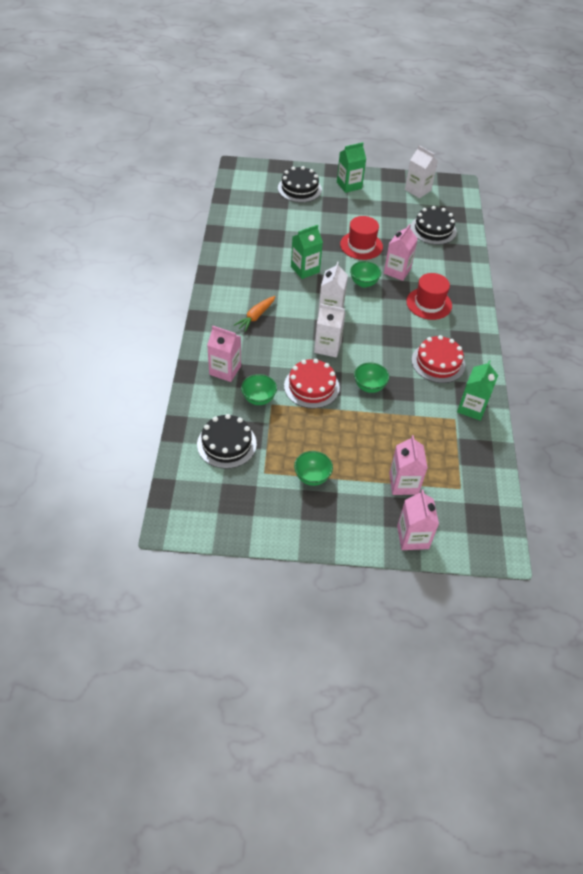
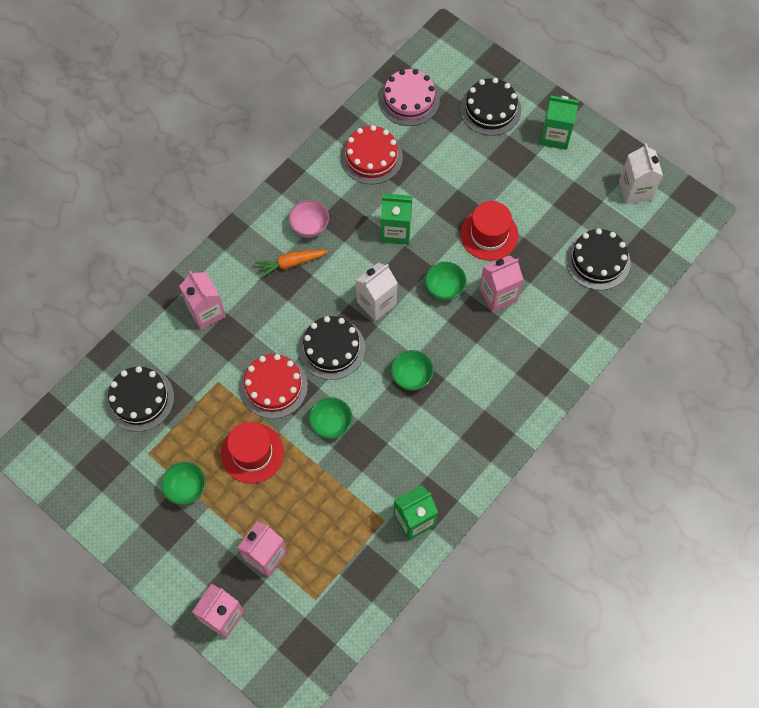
camera: 40 degrees right, 15 degrees up
green bowl [241,374,277,405] -> green bowl moved to [391,350,434,391]
white carton [314,304,346,358] -> black cake [298,316,365,380]
red hat [406,273,452,320] -> red hat moved to [221,422,284,484]
red cake [412,335,465,383] -> red cake moved to [341,125,403,184]
none -> pink bowl [289,200,329,238]
none -> pink cake [379,69,440,126]

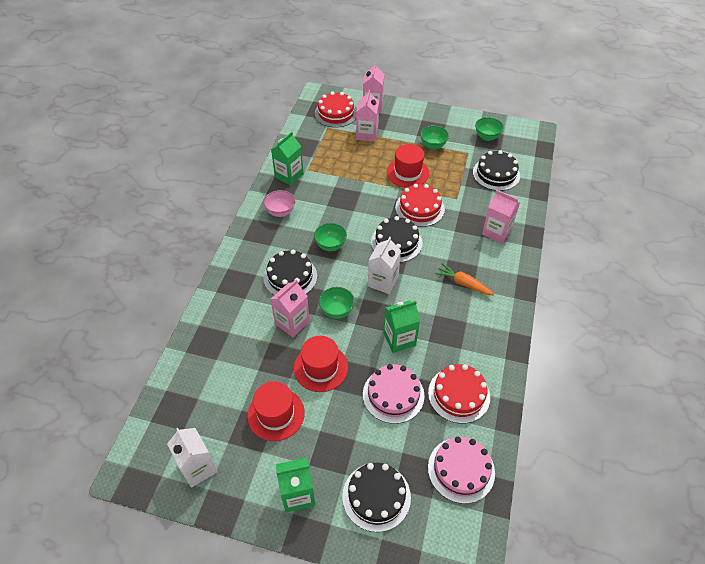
camera: 155 degrees right, 15 degrees down
orange carrot [255,250,328,279] -> orange carrot turned 105 degrees counterclockwise [435,263,495,295]
pink bowl [289,200,329,238] -> pink bowl moved to [264,190,295,217]
green bowl [309,397,352,439] -> green bowl moved to [475,117,504,141]
black cake [566,228,631,290] -> black cake moved to [263,250,317,295]
none -> red hat [247,382,305,441]
none -> red cake [315,91,357,128]
none -> pink cake [363,364,425,424]

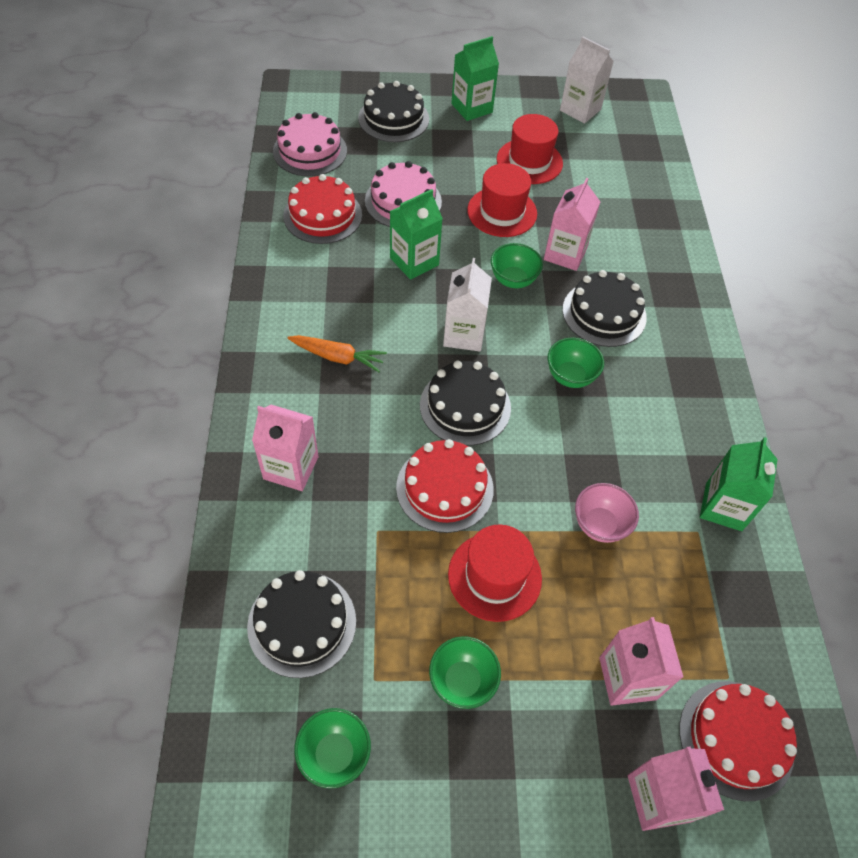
camera: 160 degrees right, 5 degrees up
pink bowl [264,190,295,217] -> pink bowl moved to [575,483,639,543]

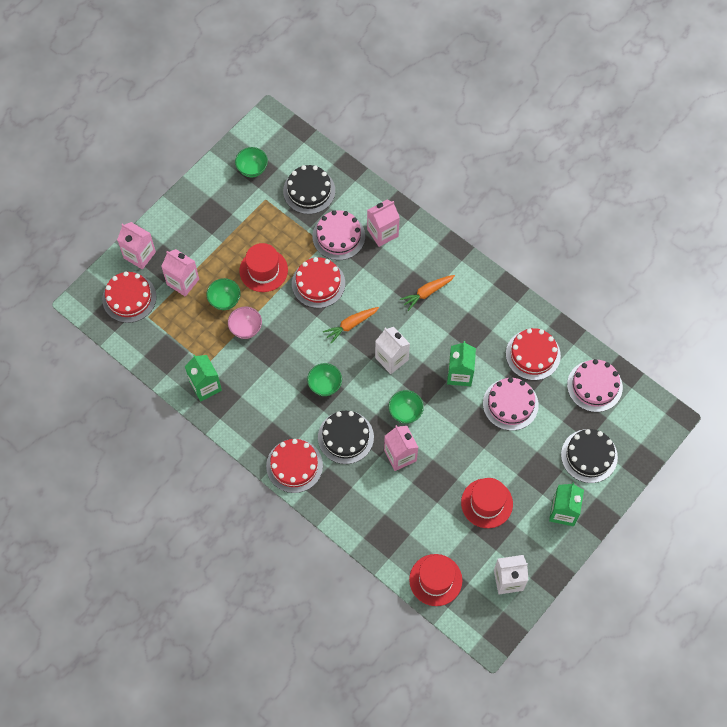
camera: 135 degrees right, 10 degrees up
black cake [420,361,511,446] -> orange carrot [323,307,379,344]
green bowl [429,636,501,709] -> green bowl moved to [207,278,241,310]
red hat [467,163,537,237] -> red hat moved to [409,554,462,606]
none -> red cake [266,439,323,493]
none -> pink cake [312,210,365,260]

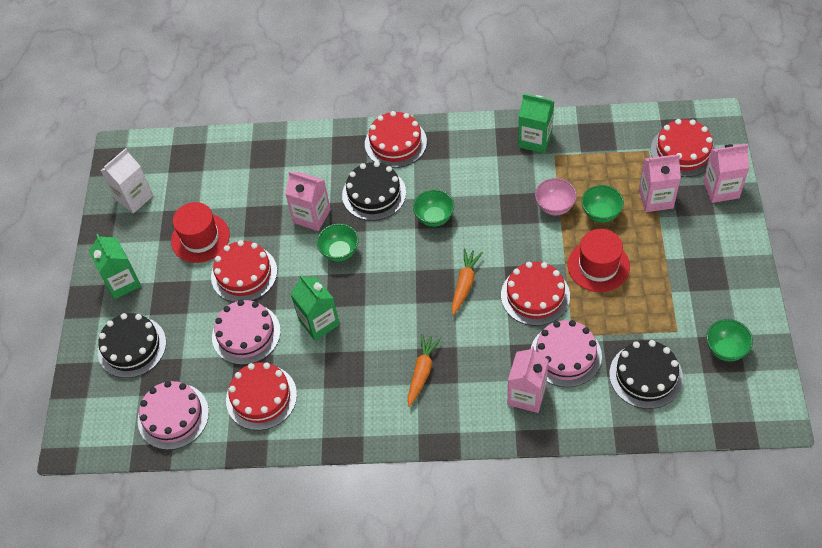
camera: 145 degrees right, 10 degrees down
white carton [375,327,410,374] -> none
red hat [409,554,462,606] -> none
none -> red cake [211,240,277,302]

